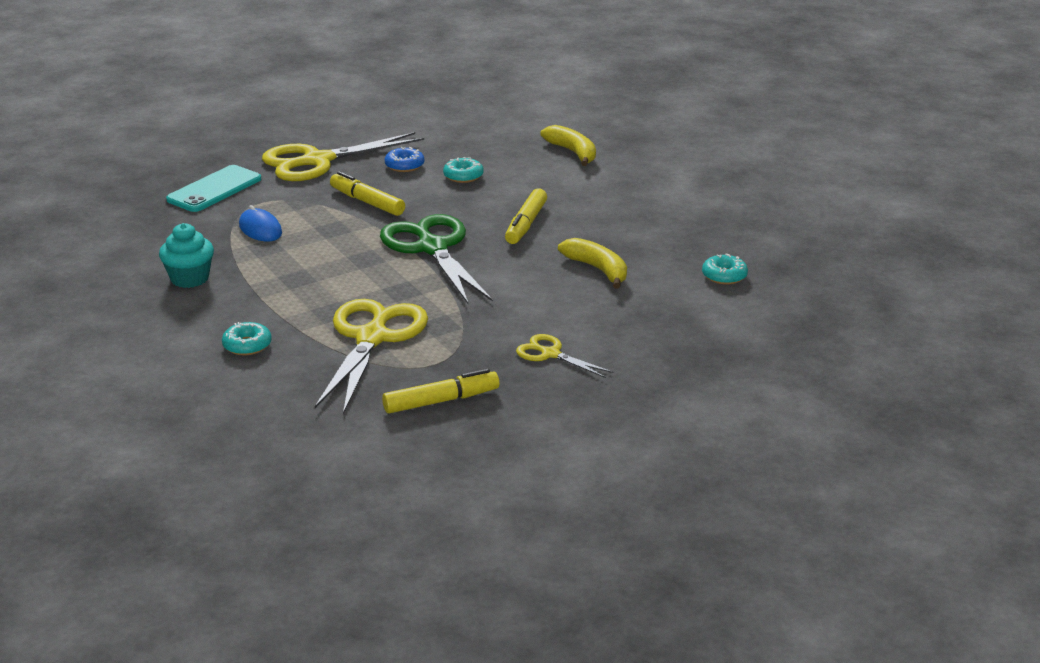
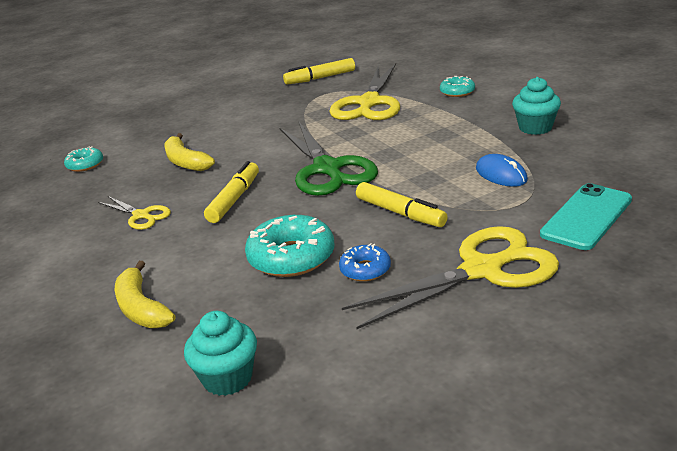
camera: 175 degrees left, 0 degrees up
turquoise donut [443,157,484,183] -> turquoise donut [245,215,335,277], size x1.80
yellow scissors [516,334,614,378] -> yellow scissors moved to [98,196,171,230]
none -> turquoise cupcake [184,311,257,396]

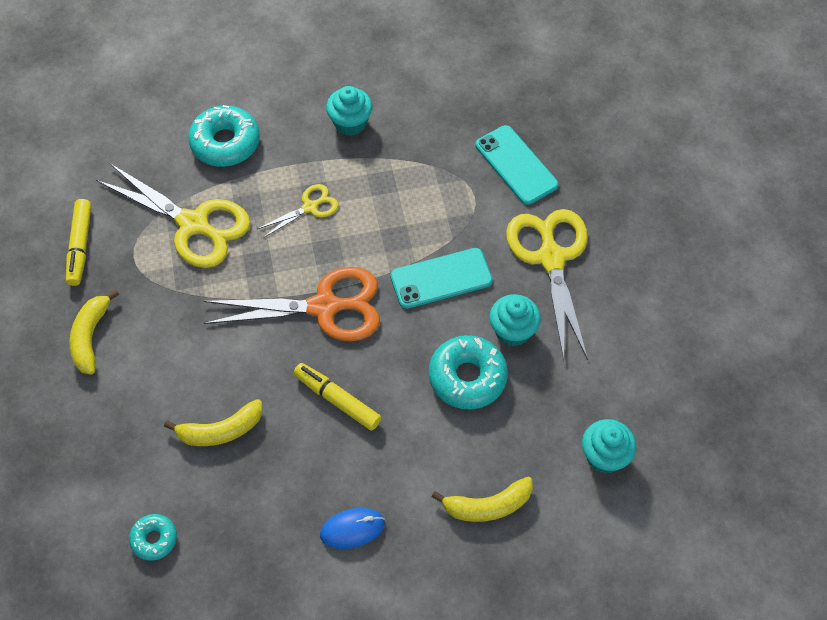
camera: 75 degrees left, 30 degrees up
yellow scissors [98,196,171,230] -> yellow scissors moved to [258,184,339,238]
green scissors [280,122,378,196] -> orange scissors [204,267,380,341]
blue donut [339,243,391,281] -> turquoise cupcake [489,294,541,347]
yellow marker [356,182,448,227] -> turquoise phone [390,248,493,309]
turquoise donut [440,76,475,97] -> turquoise donut [188,105,260,167], size x1.80
blue mouse [476,154,528,187] -> blue mouse moved to [320,508,385,549]
none -> yellow banana [70,290,119,375]

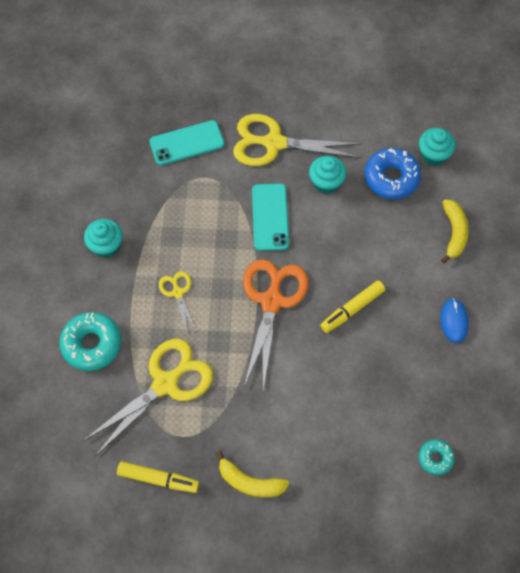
camera: 75 degrees left, 5 degrees up
yellow banana [164,399,263,446] -> none
turquoise donut [429,335,508,410] -> none
none -> blue donut [364,148,421,199]

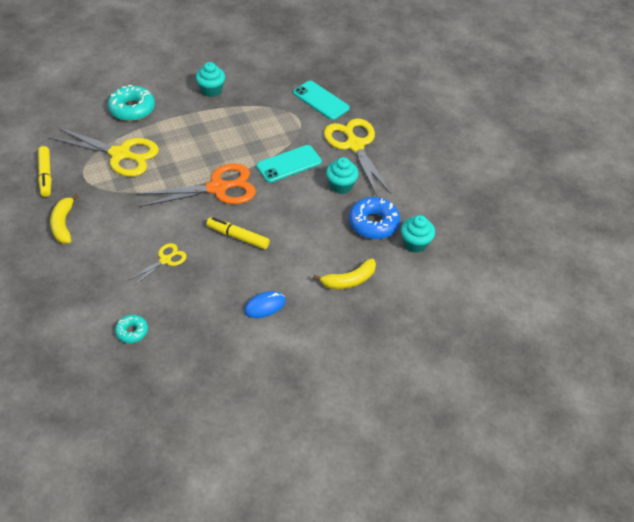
camera: 60 degrees right, 15 degrees down
yellow scissors [159,271,196,334] -> yellow scissors moved to [129,243,187,286]

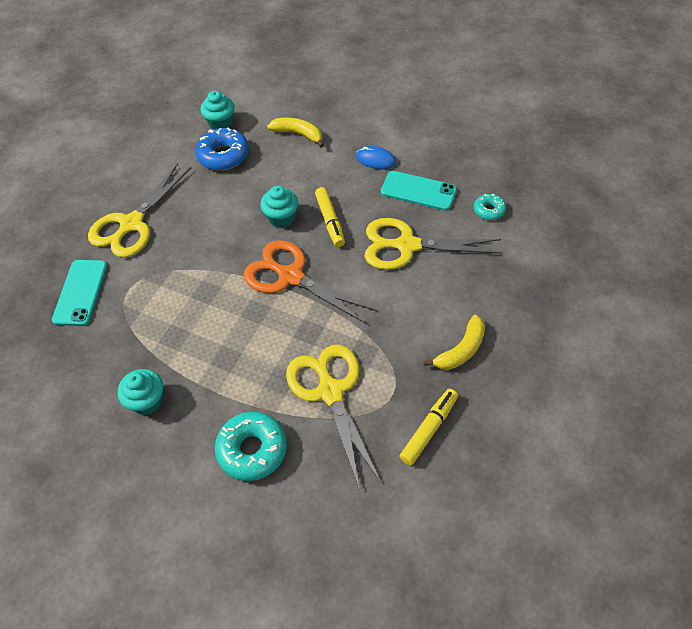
camera: 125 degrees left, 5 degrees up
yellow scissors [129,243,187,286] -> yellow scissors [364,218,503,270], size x1.99
turquoise phone [256,145,322,183] -> turquoise phone moved to [381,171,457,211]
turquoise cupcake [326,157,359,194] -> turquoise cupcake moved to [260,186,298,228]

